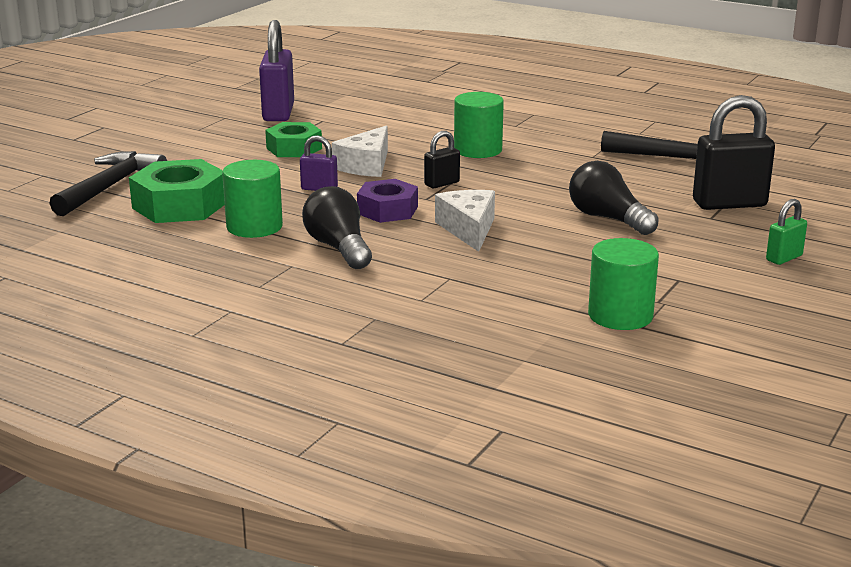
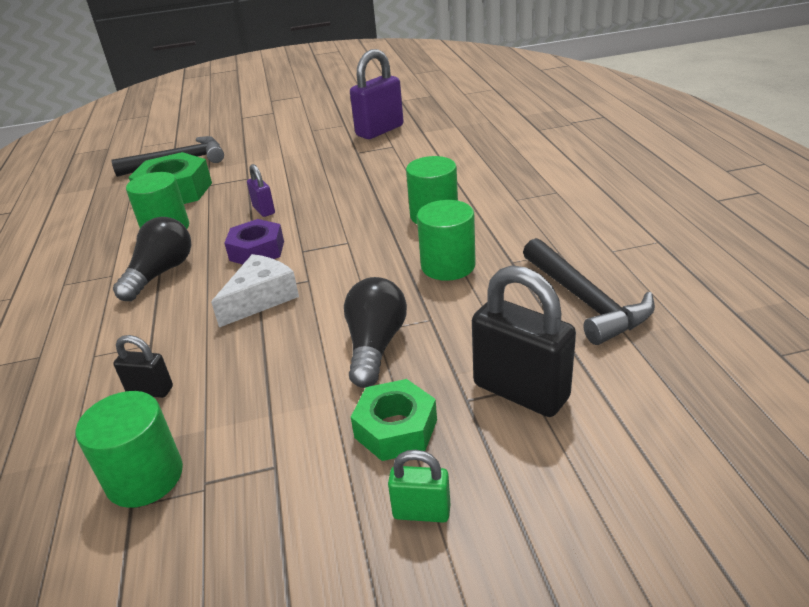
camera: 50 degrees right, 10 degrees up
green nut [265,122,322,157] -> green nut moved to [351,379,437,461]
white cheese [332,125,388,177] -> none
black padlock [424,131,460,188] -> black padlock moved to [113,335,173,398]
none -> green cylinder [417,200,476,281]

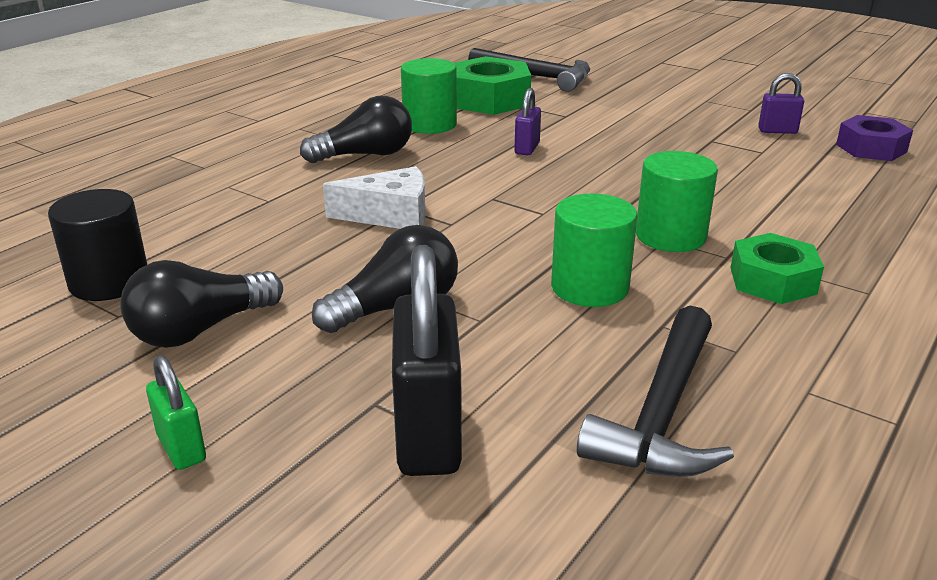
camera: 45 degrees right, 5 degrees down
green cylinder [75,391,183,508] -> black cylinder [48,189,147,301]
black padlock [113,335,173,398] -> none
purple nut [224,219,284,264] -> purple nut moved to [836,115,913,161]
purple padlock [350,49,404,139] -> purple padlock [758,73,804,134], size x0.51
green nut [351,379,437,461] -> green nut moved to [730,233,824,304]
none -> black light bulb [120,260,283,348]

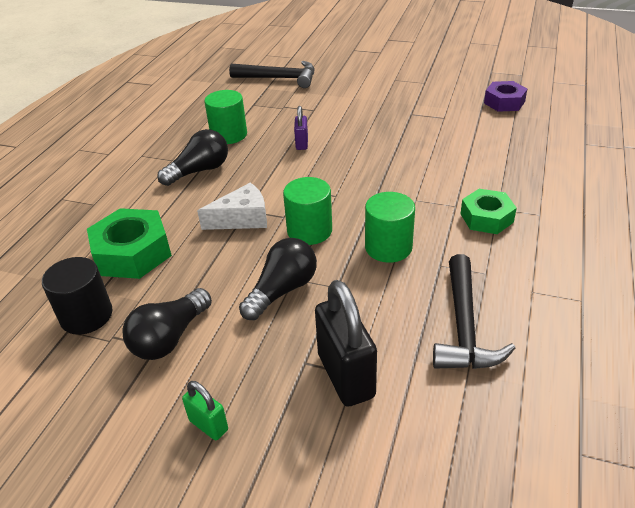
camera: 15 degrees left, 10 degrees up
green nut [454,56,531,115] -> green nut moved to [87,208,172,279]
green cylinder [636,151,718,252] -> green cylinder moved to [283,177,332,245]
purple padlock [758,73,804,134] -> none

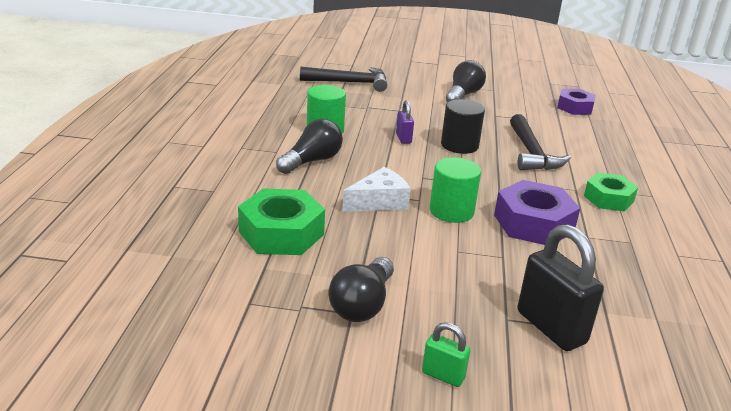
camera: 15 degrees left, 10 degrees down
black cylinder [42,257,113,335] -> black cylinder moved to [441,99,485,154]
black light bulb [239,238,317,320] -> black light bulb moved to [446,60,486,102]
green cylinder [365,192,415,263] -> purple nut [494,180,580,245]
black hammer [433,254,515,369] -> black hammer moved to [510,114,571,170]

